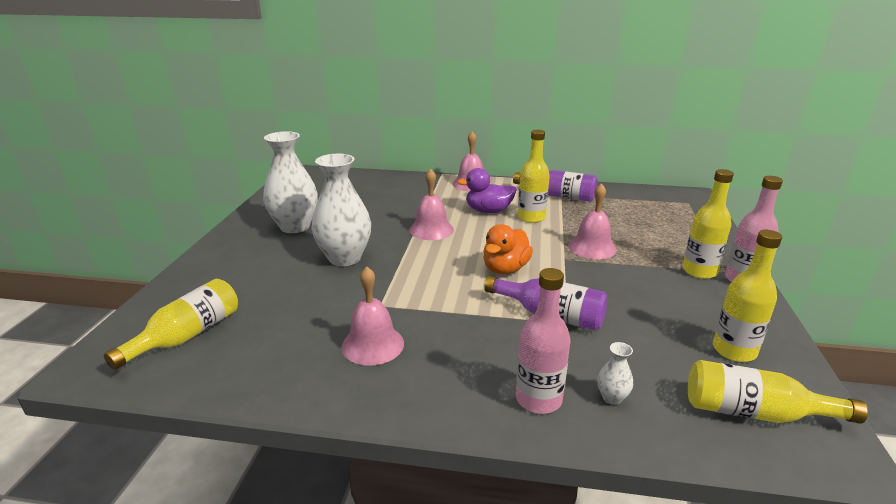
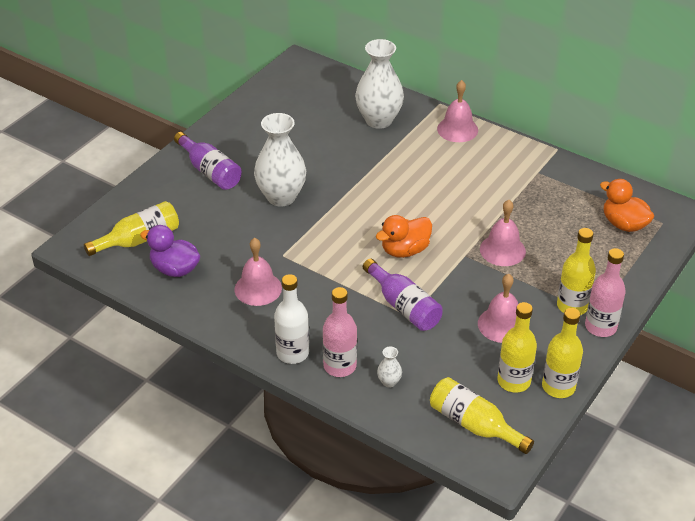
camera: 25 degrees right, 15 degrees up
white vase [263,131,318,233] -> white vase moved to [355,39,404,129]
pink bell [409,169,454,240] -> pink bell moved to [478,274,518,343]
purple duck [457,168,517,213] -> purple duck moved to [140,225,200,277]
purple bottle [513,170,597,202] -> purple bottle moved to [174,132,242,190]
yellow bottle [518,130,550,223] -> yellow bottle moved to [542,308,583,398]
none -> white bottle [274,274,309,364]
none -> orange duck [600,179,654,232]

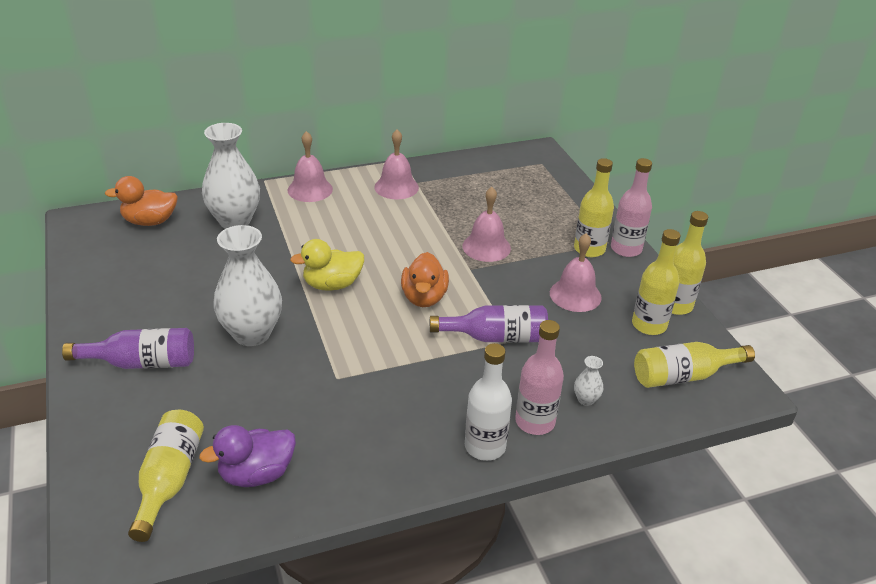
camera: 55 degrees left, 5 degrees down
pink bell [235,238,282,306] -> pink bell moved to [374,130,419,199]
orange duck [600,179,654,232] -> orange duck moved to [105,176,178,226]
none -> yellow duck [290,239,364,291]

